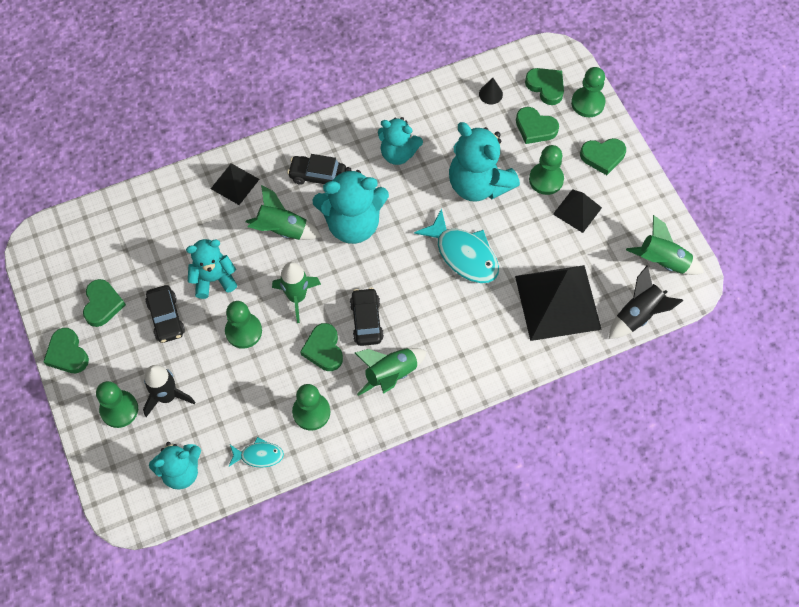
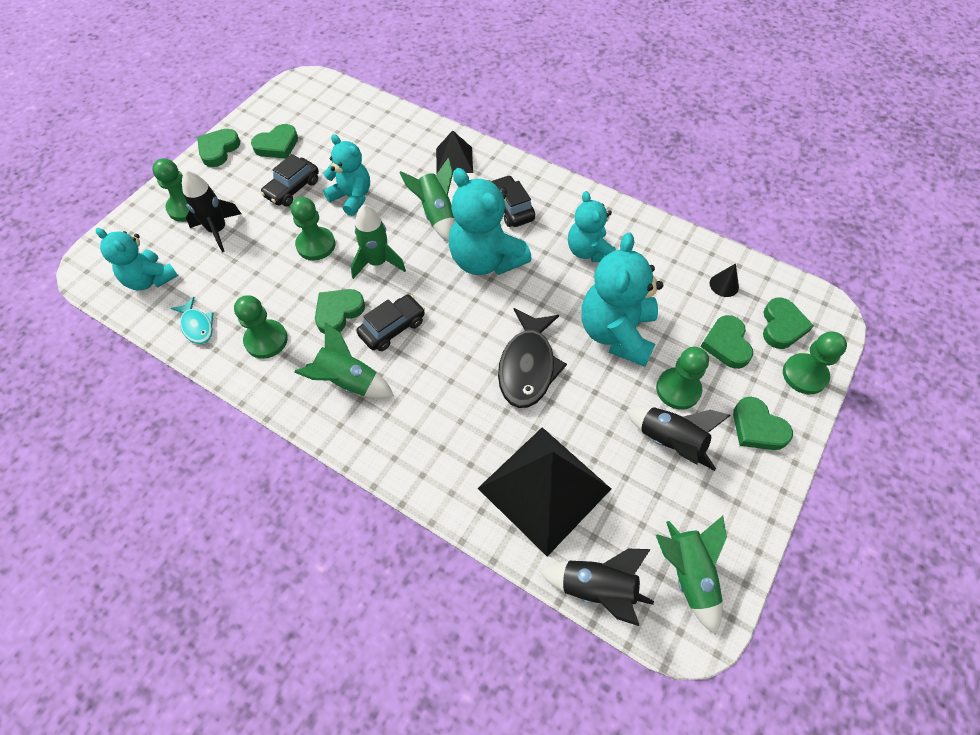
camera: 55 degrees right, 5 degrees down
turquoise fish [414,208,499,283] -> black fish [498,308,567,408]
black pyramid [553,189,602,233] -> black rocket [626,407,731,471]

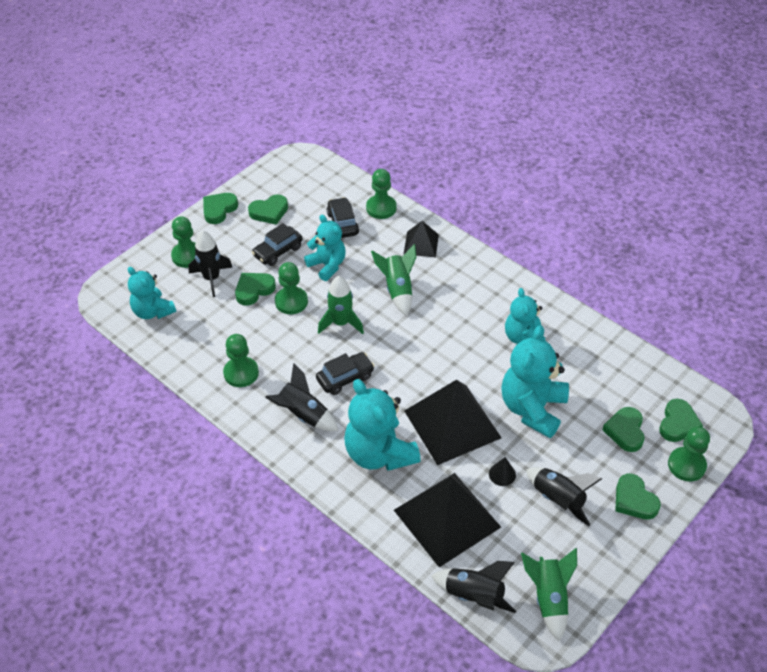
camera: 10 degrees right, 10 degrees down
turquoise fish [171,297,213,344] -> none
green rocket [294,322,394,398] -> black rocket [265,363,338,431]
green heart [315,289,365,334] -> green heart moved to [235,273,276,306]
turquoise teddy bear [448,168,532,275] -> turquoise teddy bear moved to [344,379,421,471]
black car [491,175,535,227] -> black car moved to [327,197,359,238]
black fish [498,308,567,408] -> black pyramid [404,380,501,465]
green pawn [656,347,709,410] -> green pawn moved to [366,169,397,219]
black cone [710,263,739,297] -> black cone moved to [489,457,516,486]

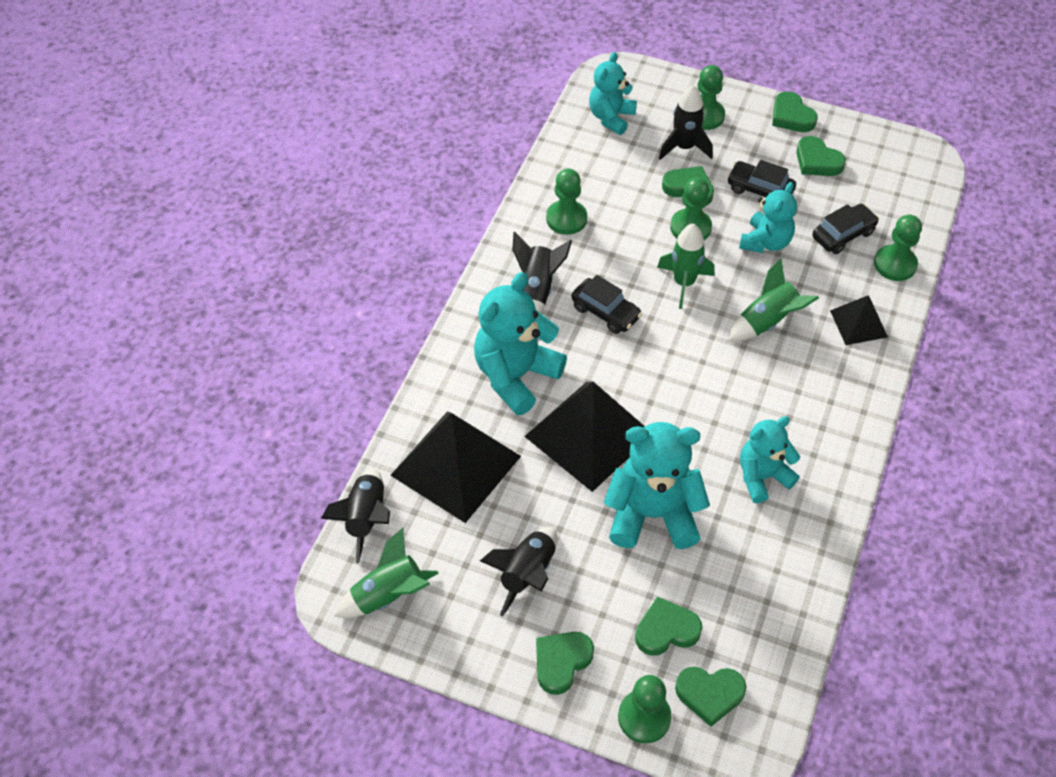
camera: 70 degrees right, 5 degrees up
green heart [203,193,238,224] -> green heart turned 135 degrees counterclockwise [772,91,818,132]
black cone [489,457,516,486] -> none

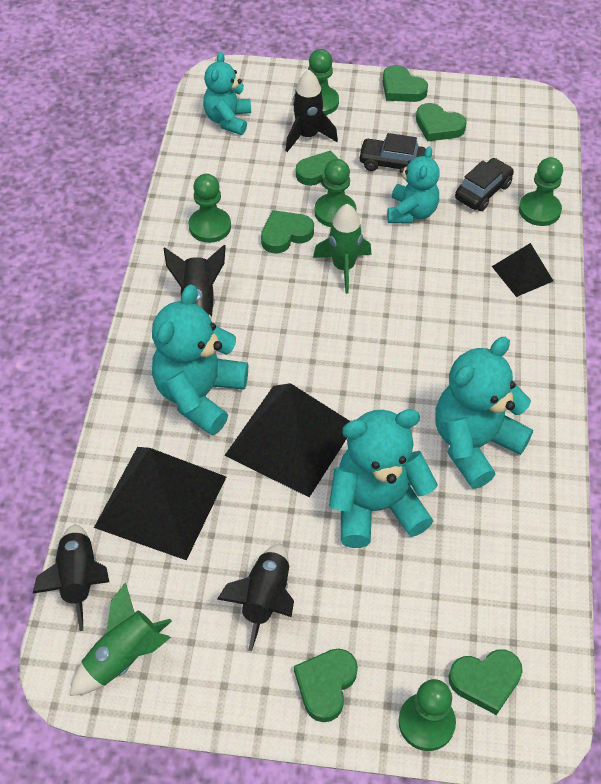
camera: 15 degrees left, 0 degrees up
black car [572,275,642,334] -> none
green heart [635,597,702,656] -> green heart moved to [261,210,314,254]
green rocket [728,258,819,341] -> none
turquoise teddy bear [740,416,800,503] -> turquoise teddy bear [435,337,533,489], size x1.57

